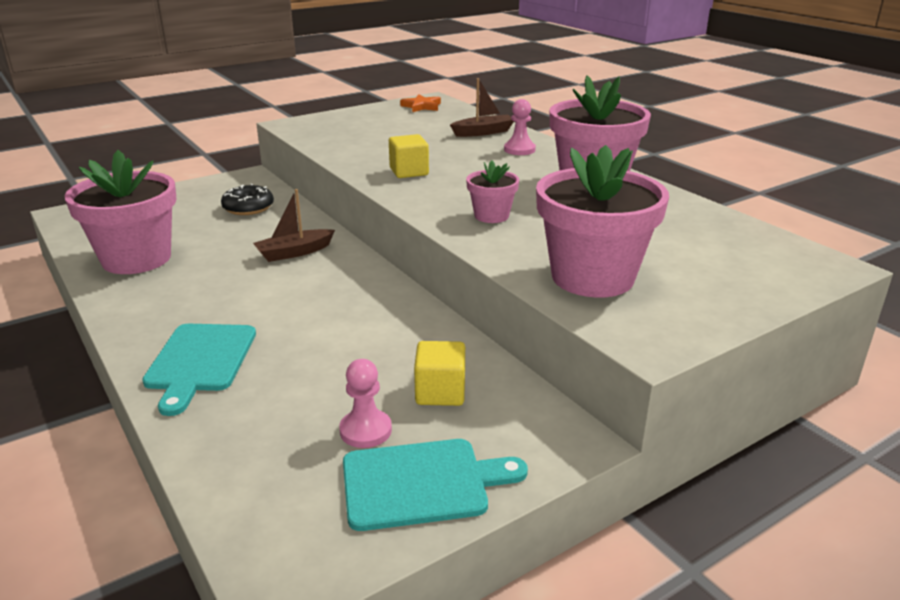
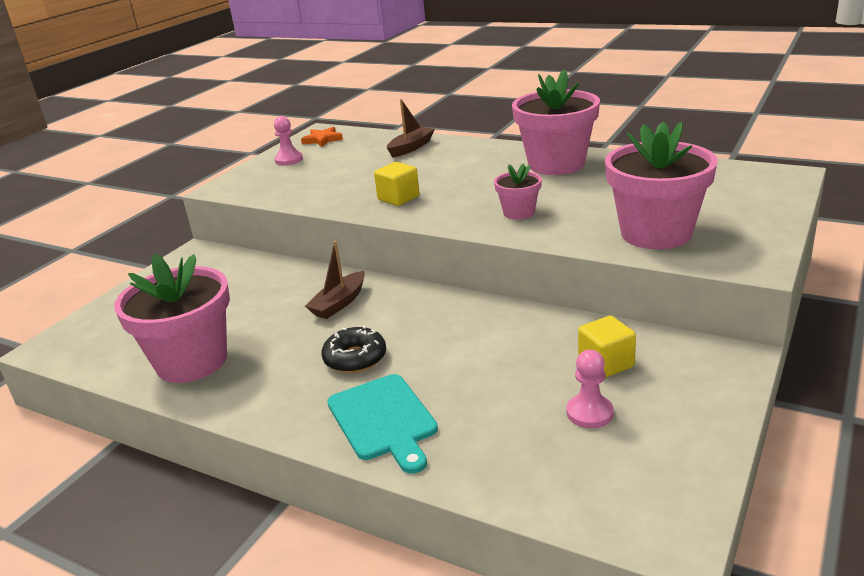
camera: 25 degrees left, 0 degrees up
black donut [221,184,274,215] -> black donut moved to [322,325,386,373]
turquoise cutting board [343,439,528,531] -> none
pink pawn [504,99,536,155] -> pink pawn moved to [274,116,303,165]

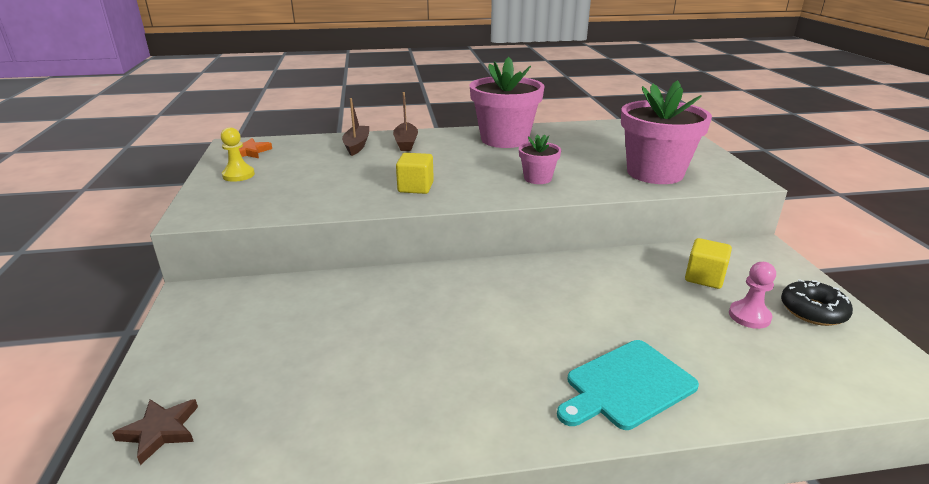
camera: 40 degrees left, 0 degrees up
pink flower pot [114,254,230,383] -> none
pink pawn [274,116,303,165] -> yellow pawn [221,127,255,182]
brown boat [305,241,365,319] -> brown boat moved to [393,92,418,151]
black donut [322,325,386,373] -> black donut moved to [781,279,853,326]
turquoise cutting board [327,374,438,474] -> turquoise cutting board turned 120 degrees clockwise [557,340,699,430]
none -> brown star [112,399,198,465]

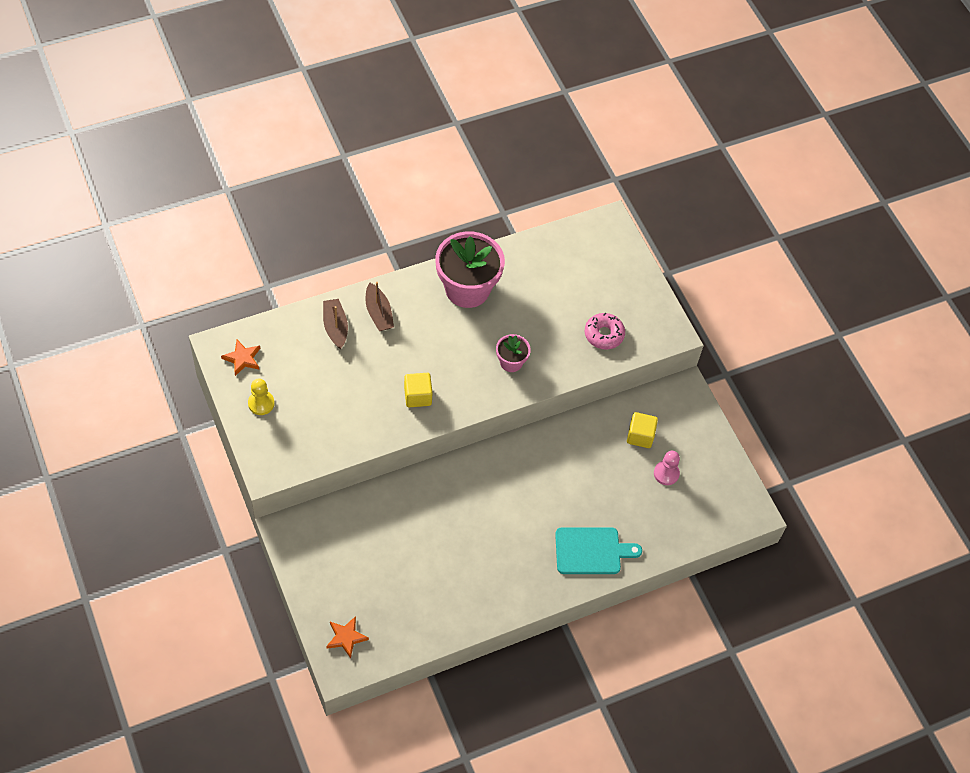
camera: 20 degrees left, 30 degrees up
brown star [112,399,198,465] -> orange star [326,616,369,658]
turquoise cutting board [557,340,699,430] -> turquoise cutting board turned 135 degrees counterclockwise [555,527,642,574]
pink flower pot [621,80,712,184] -> pink donut [585,313,625,350]
black donut [781,279,853,326] -> none

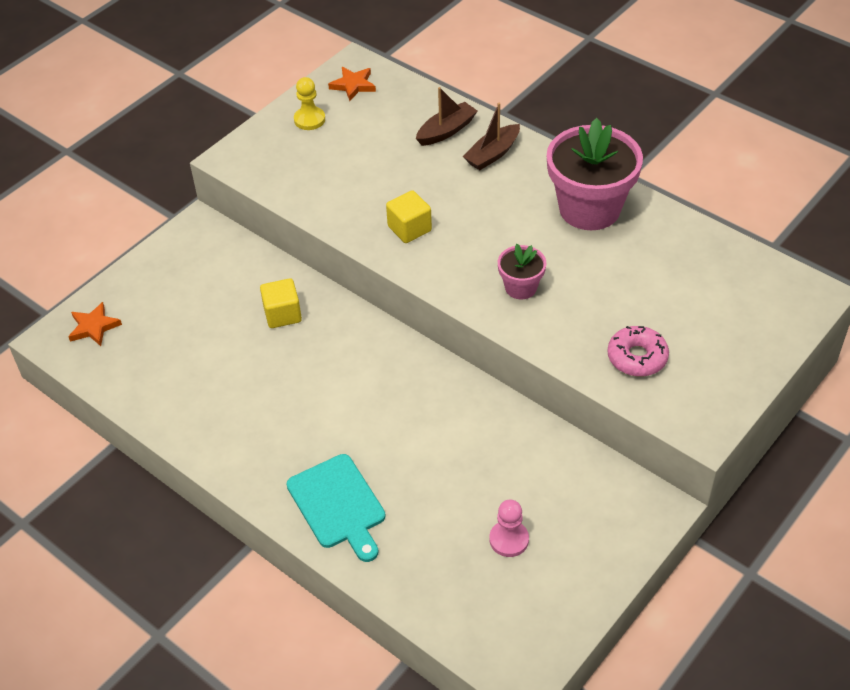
camera: 70 degrees right, 10 degrees down
yellow cube [627,412,658,448] -> yellow cube moved to [260,278,302,328]

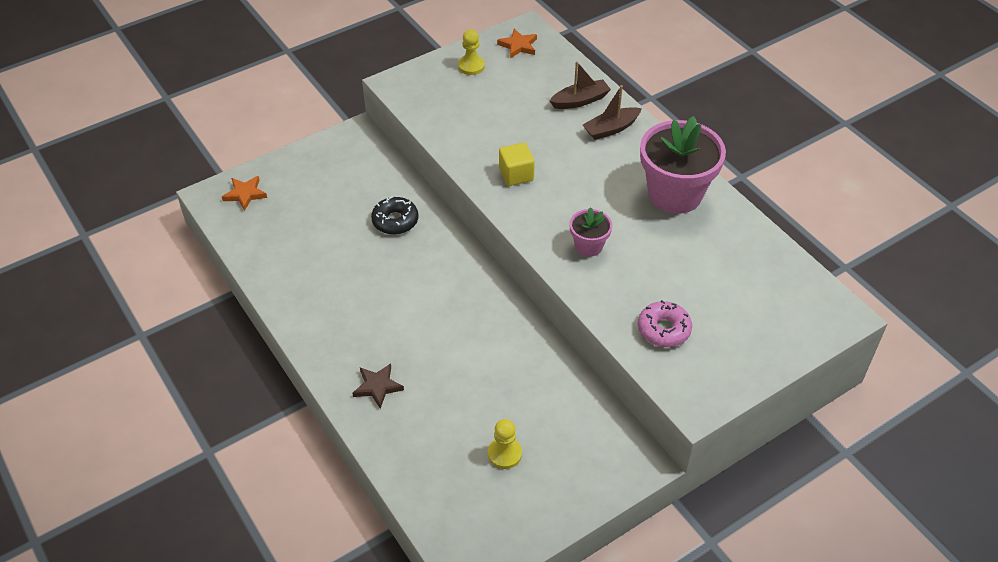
camera: 15 degrees right, 0 degrees up
yellow cube [260,278,302,328] -> black donut [371,196,418,235]
turquoise cutting board [287,454,386,562] -> brown star [352,363,404,409]
pink pawn [490,500,529,557] -> yellow pawn [488,419,522,469]

